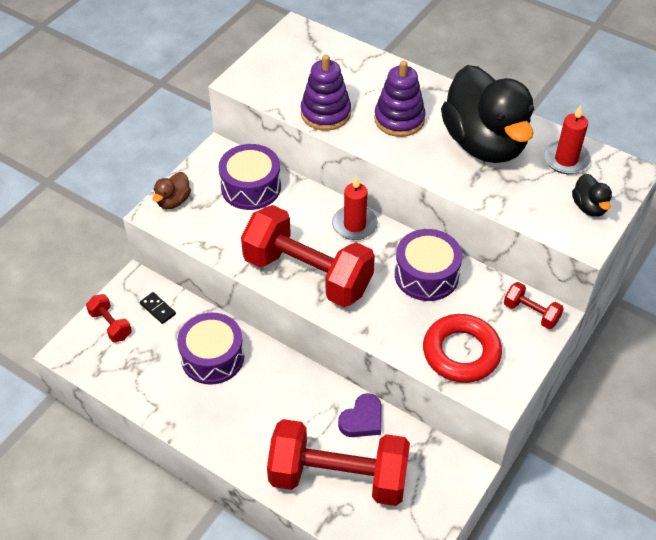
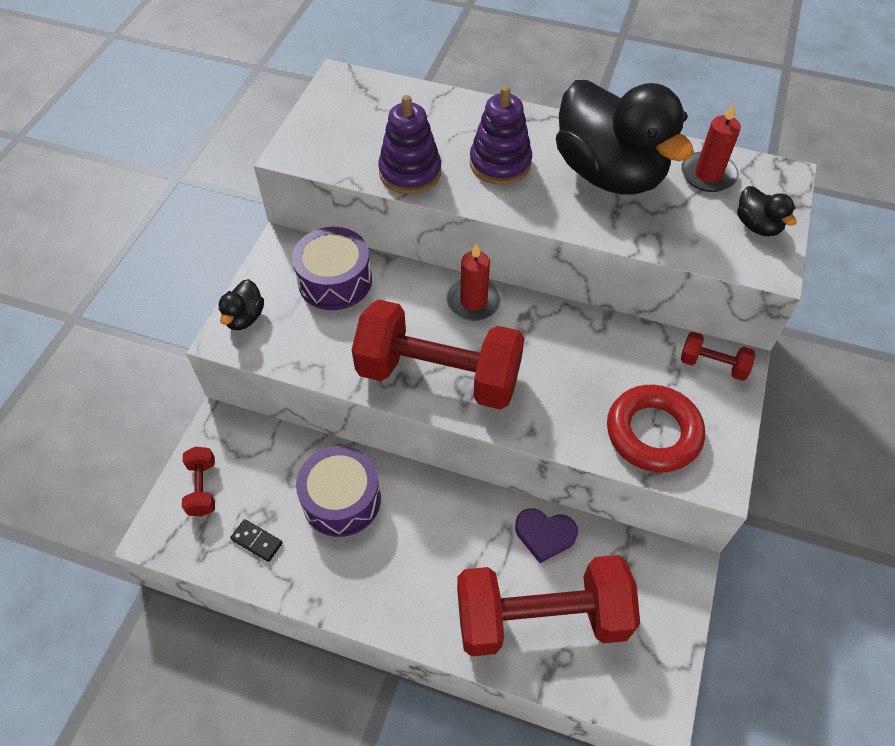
camera: 15 degrees left, 5 degrees up
red dumbbell [86,294,132,342] -> red dumbbell turned 45 degrees clockwise [182,447,215,516]
black domino [140,292,176,324] -> black domino moved to [230,519,283,562]
brown duck [153,172,191,209] -> black duck [218,279,264,330]
purple heart [338,393,382,437] -> purple heart turned 75 degrees clockwise [515,508,578,563]
purple drum [395,229,463,301] -> none

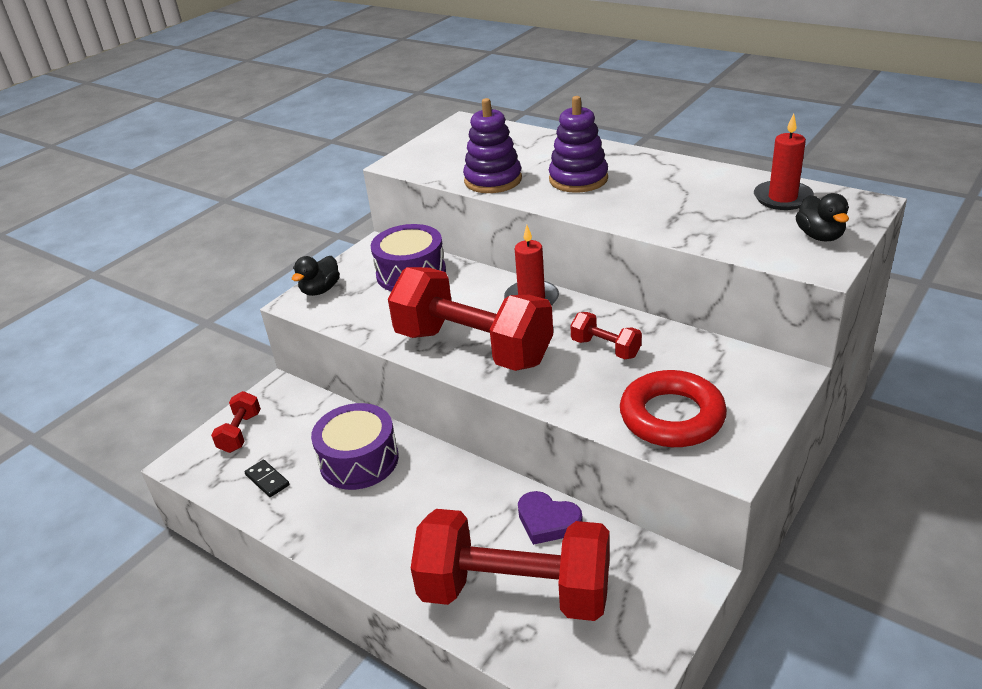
camera: 20 degrees right, 20 degrees down
black duck [556,80,694,195] -> none
red dumbbell [681,332,755,381] -> red dumbbell moved to [570,312,642,359]

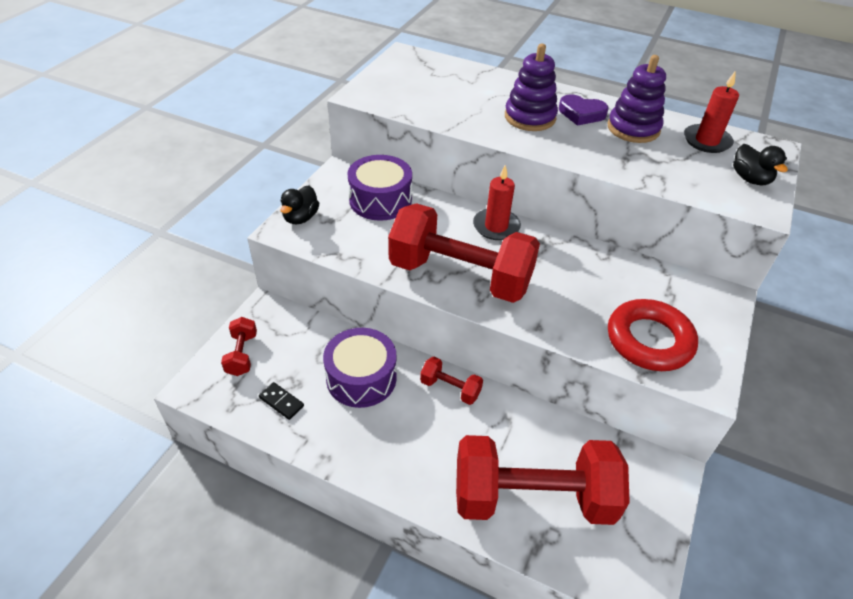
camera: 15 degrees left, 10 degrees up
purple stacking toy [463,98,522,193] -> purple stacking toy moved to [608,55,666,143]
purple heart [518,491,583,545] -> purple heart moved to [559,94,608,126]
red dumbbell [570,312,642,359] -> red dumbbell moved to [420,357,483,405]

